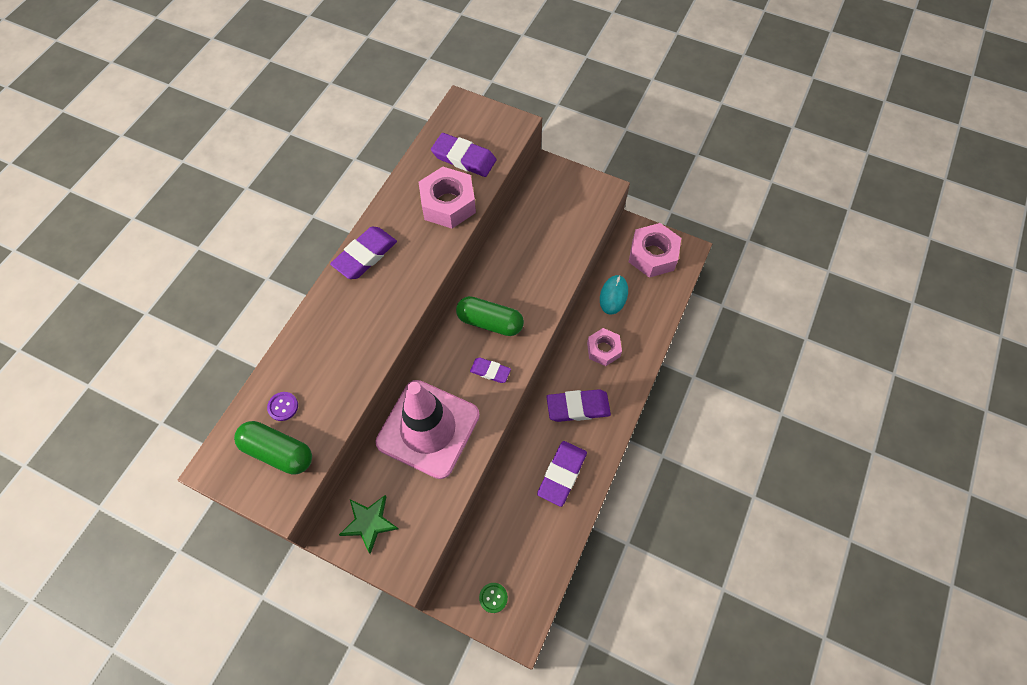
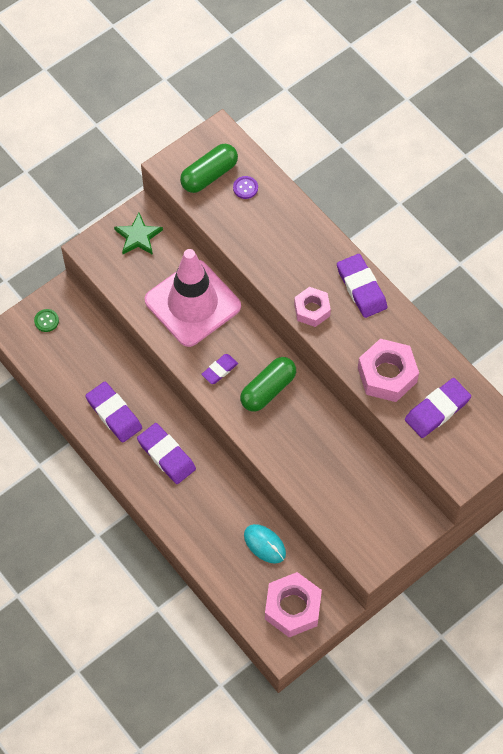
camera: 115 degrees right, 0 degrees up
purple eraser [547,389,611,422] -> purple eraser turned 60 degrees counterclockwise [137,423,196,484]
pink nut [587,328,622,366] -> pink nut moved to [294,287,331,327]

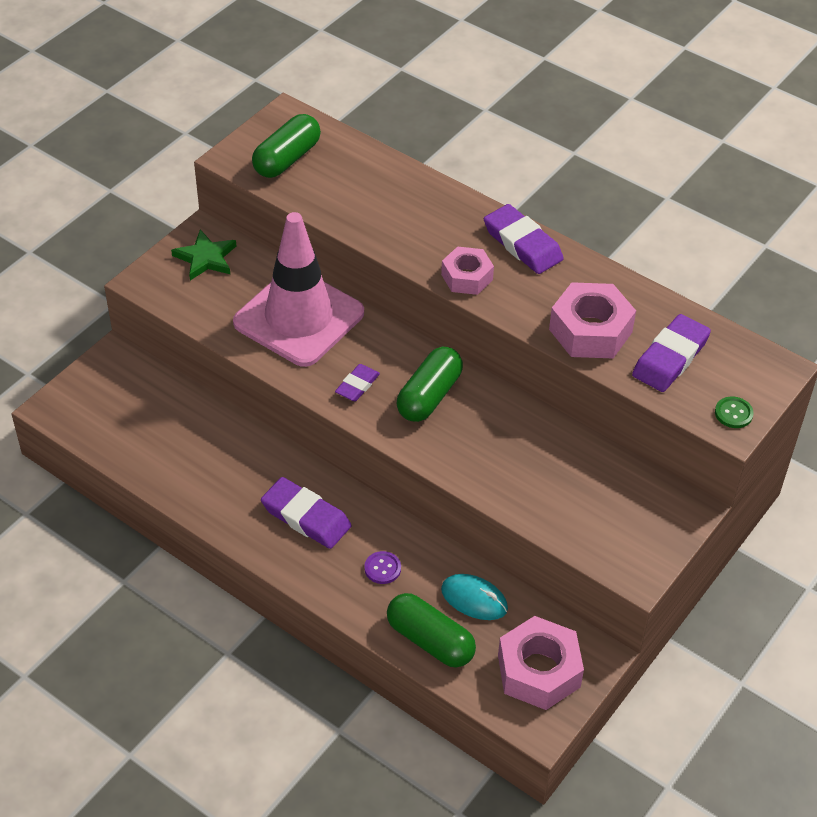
camera: 15 degrees left, 15 degrees down
green button [34,309,59,332] -> green button moved to [715,397,754,428]
purple eraser [85,382,142,443] -> none
purple button [233,176,258,199] -> purple button moved to [364,551,401,584]
none -> green capsule [387,593,476,668]

